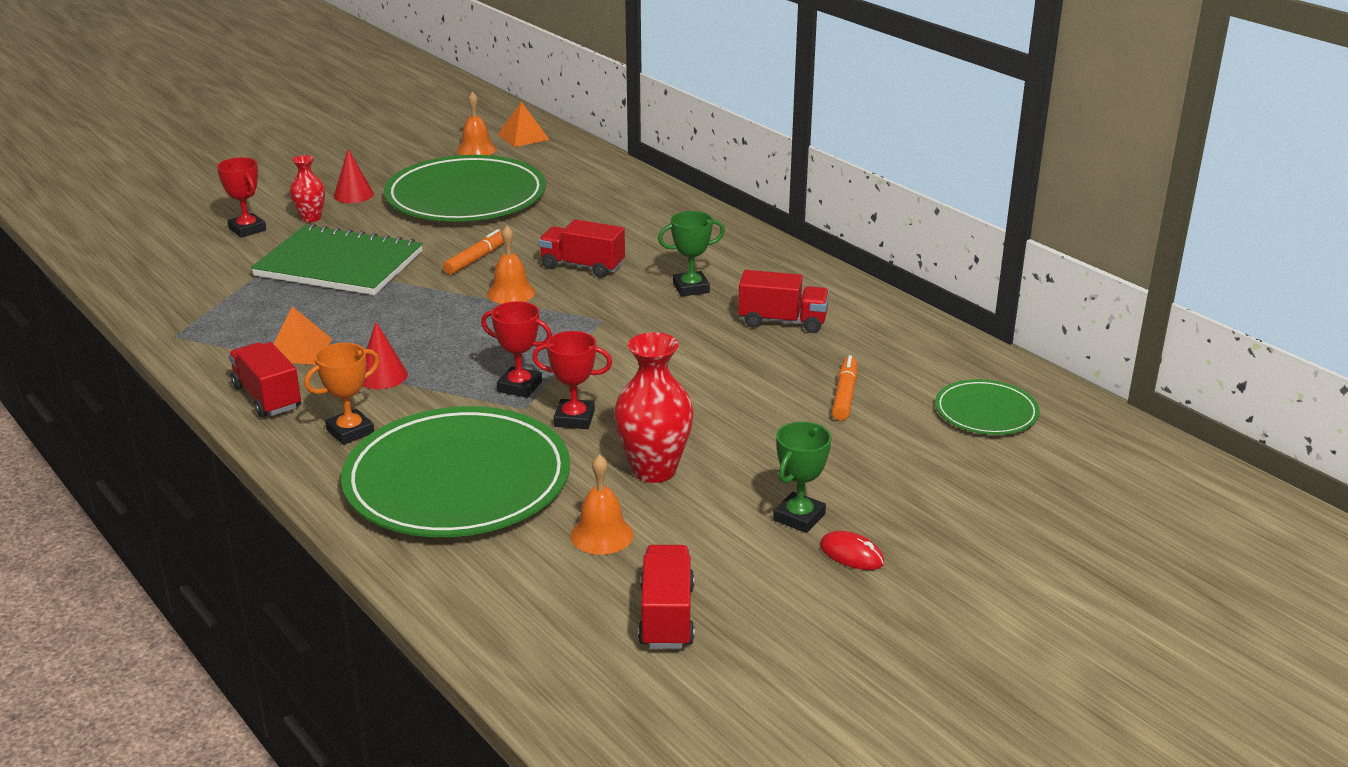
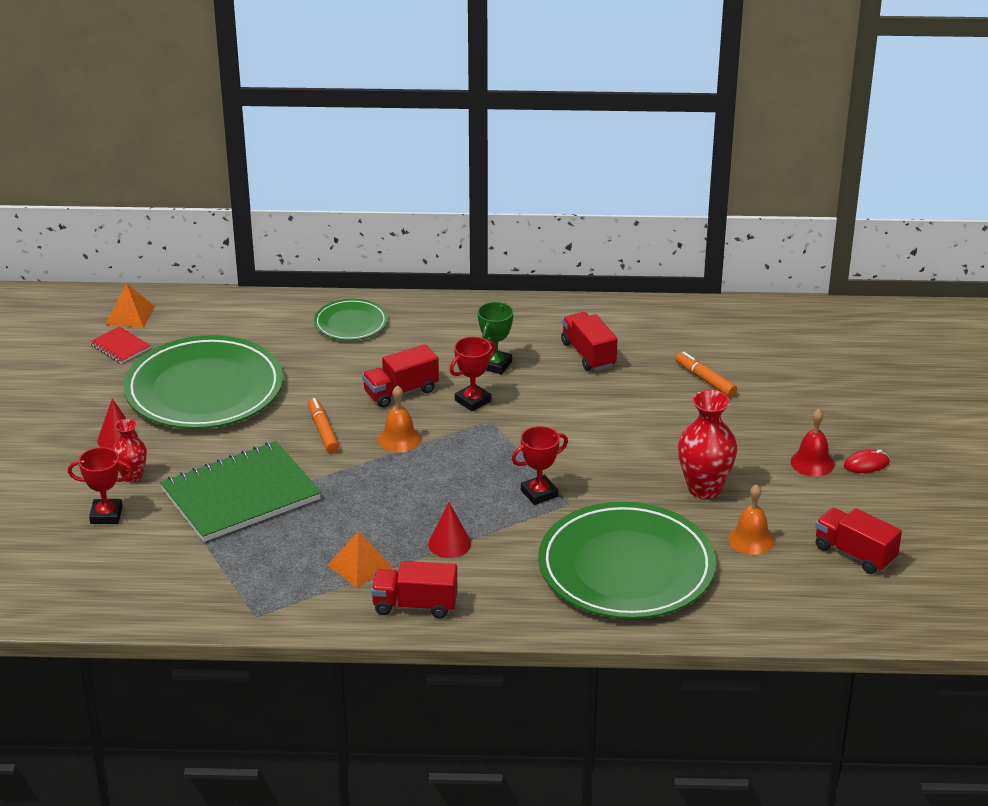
camera: 50 degrees left, 5 degrees up
orange trophy [304,343,379,445] -> none
orange bell [457,92,497,155] -> red notebook [90,326,151,364]
red trophy [532,331,612,429] -> red trophy moved to [450,337,496,412]
red truck [738,270,829,333] -> red truck turned 75 degrees counterclockwise [561,312,618,371]
green trophy [773,422,831,533] -> red bell [791,409,835,477]
green plate [935,379,1040,435] -> green plate moved to [314,299,388,340]

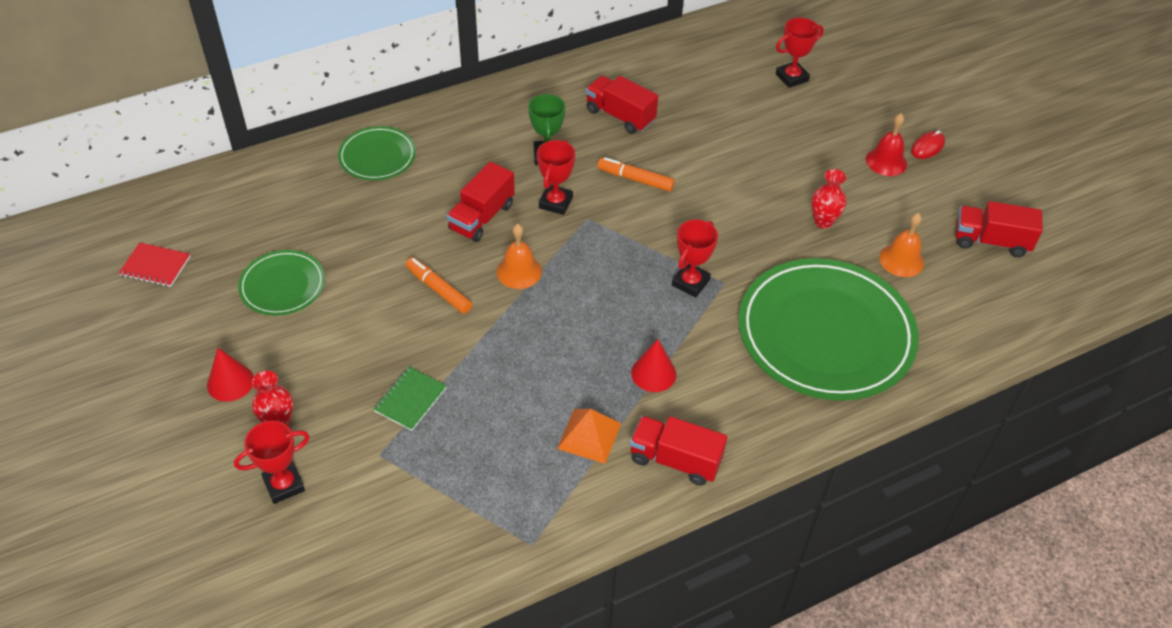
camera: 30 degrees left, 15 degrees up
orange pyramid [105,284,155,328] -> none
green plate [124,335,283,429] -> green plate [238,250,325,316], size x0.49
green notebook [160,441,321,542] -> green notebook [373,367,447,431], size x0.42
red truck [371,561,457,619] -> red truck turned 45 degrees clockwise [630,416,727,485]
orange marker [676,352,737,397] -> orange marker moved to [597,157,675,192]
red vase [678,390,737,499] -> red vase [811,169,846,229], size x0.59
none -> red trophy [776,18,824,88]

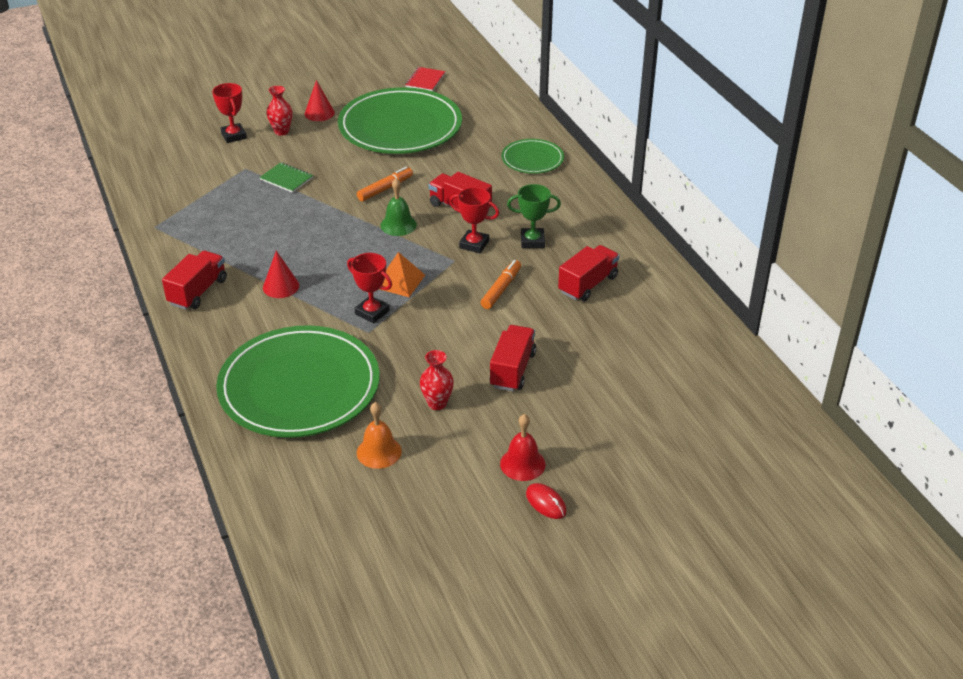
camera: 95 degrees right, 10 degrees down
green plate [238,250,325,316] -> green plate [338,87,462,154], size x2.05
orange bell [497,224,542,289] -> green bell [380,178,417,236]
orange pyramid [557,409,621,464] -> orange pyramid moved to [380,252,425,297]
red trophy [776,18,824,88] -> none
red truck [956,201,1043,257] -> red truck moved to [490,325,536,391]

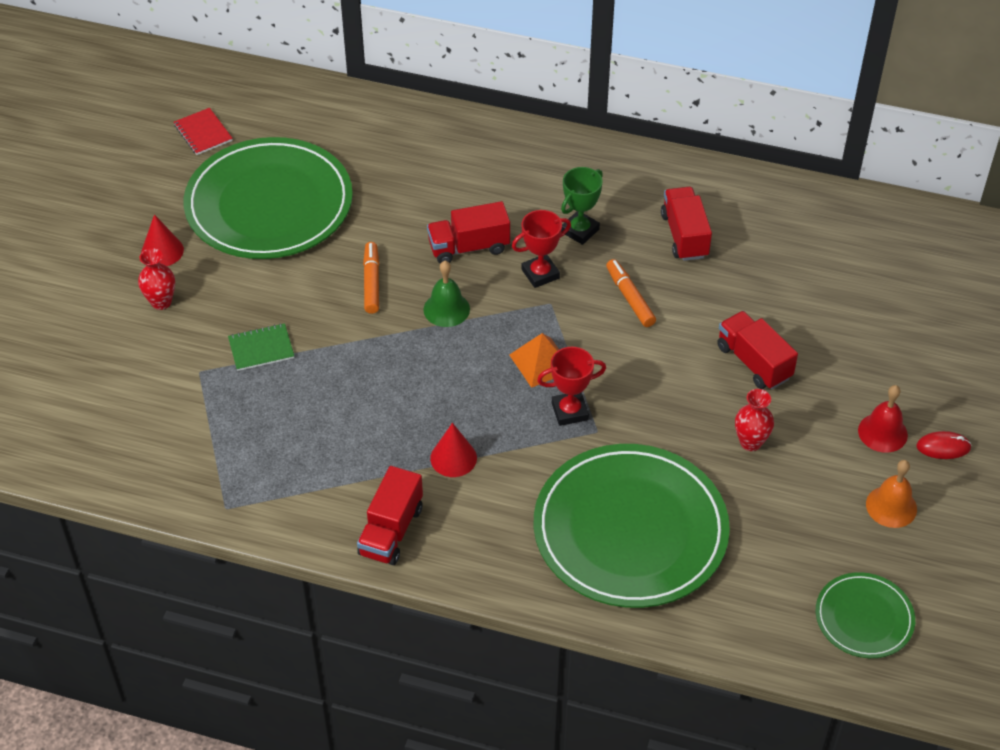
camera: 50 degrees left, 10 degrees up
red truck [162,251,227,310] -> red truck turned 135 degrees counterclockwise [357,466,423,565]
red trophy [212,83,247,143] -> none
orange bell [357,402,402,469] -> orange bell moved to [866,460,917,528]
green plate [501,139,564,174] -> green plate moved to [816,572,915,658]

